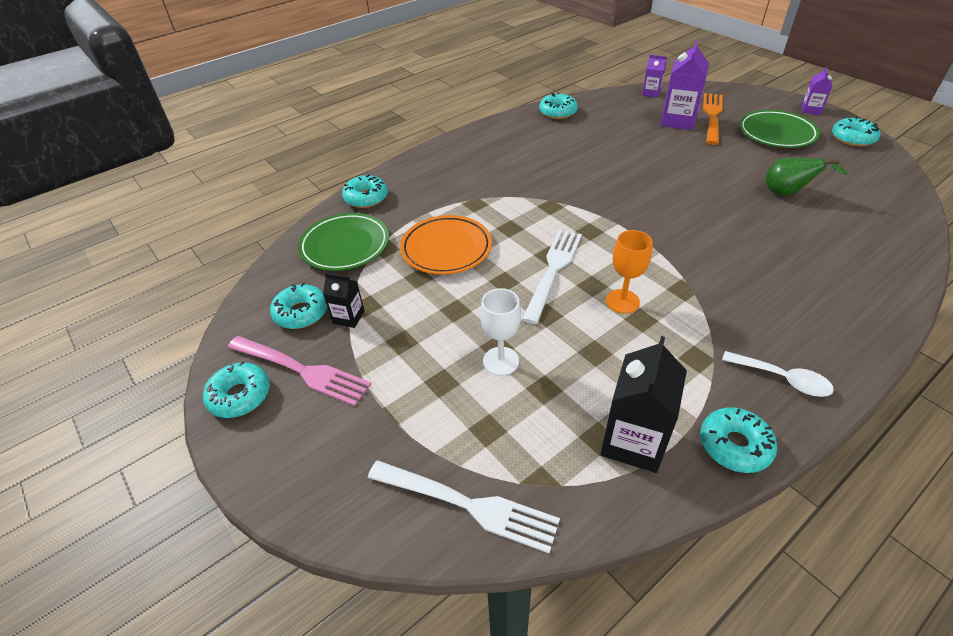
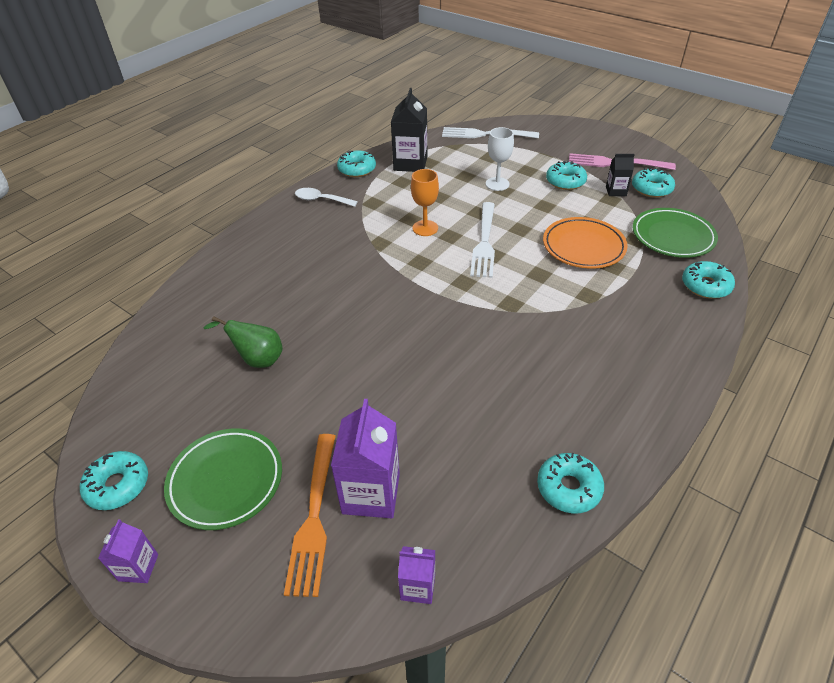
camera: 165 degrees right, 0 degrees up
turquoise donut [203,361,270,418] -> turquoise donut moved to [546,161,587,190]

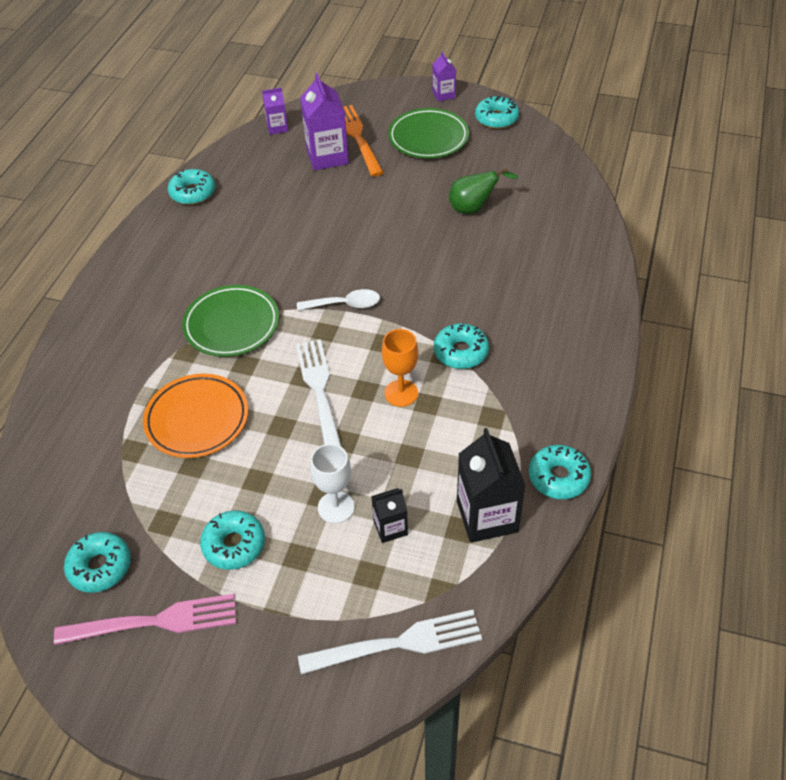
camera: 160 degrees right, 5 degrees up
white spoon [295,188,358,207] -> white spoon moved to [297,289,380,311]
black carton [606,154,635,196] -> black carton moved to [371,488,408,543]
green plate [632,208,718,258] -> green plate moved to [182,285,279,357]
turquoise donut [682,261,735,299] -> turquoise donut moved to [434,324,489,369]

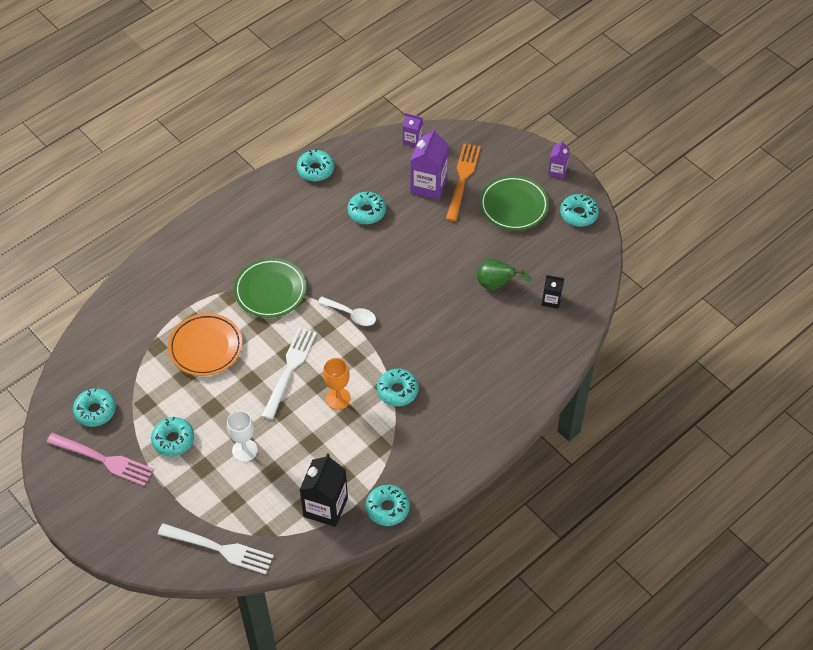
camera: 30 degrees right, 5 degrees up
black carton [371,488,408,543] -> black carton moved to [542,275,564,309]
none -> turquoise donut [348,192,386,224]

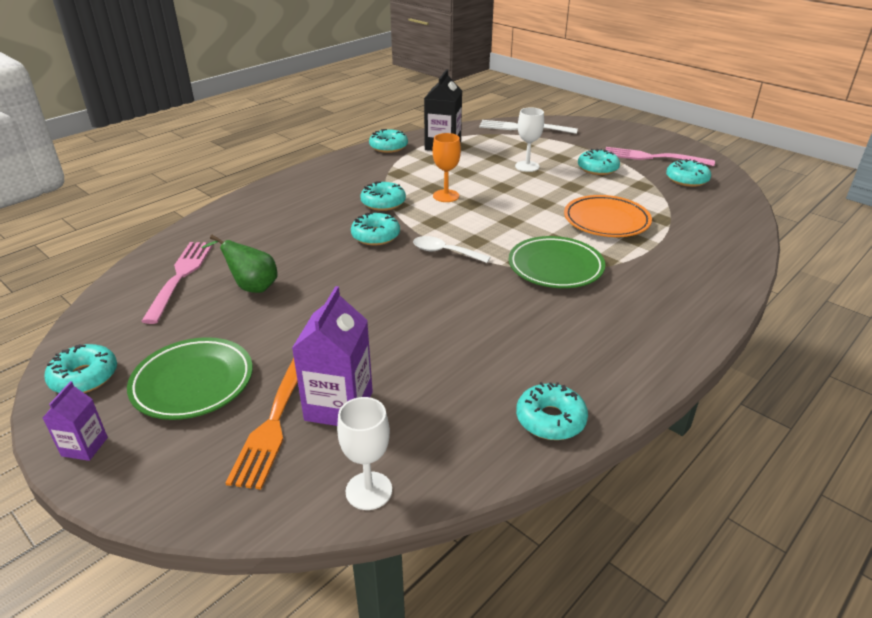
camera: 175 degrees right, 20 degrees down
white fork [262,327,317,420] -> none
turquoise donut [348,192,386,224] -> turquoise donut moved to [351,213,400,246]
purple carton [403,113,423,147] -> white goblet [337,397,392,510]
black carton [542,275,564,309] -> pink fork [141,242,214,324]

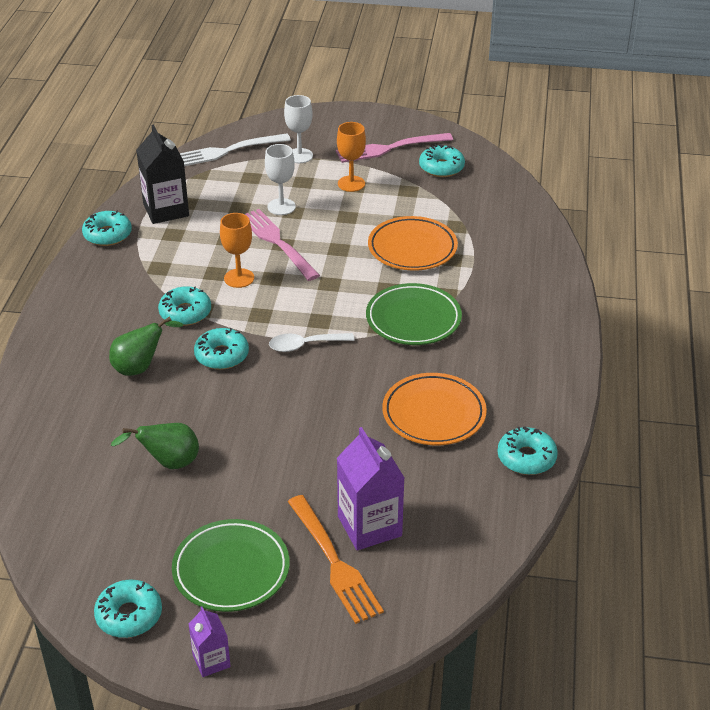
camera: 35 degrees left, 5 degrees up
pink fork [141,242,214,324] -> pink fork moved to [245,209,320,281]
white goblet [337,397,392,510] -> white goblet moved to [284,95,313,163]
turquoise donut [578,149,620,175] -> orange goblet [337,122,366,192]
none -> green pear [109,317,183,376]
none -> orange plate [382,373,487,445]

